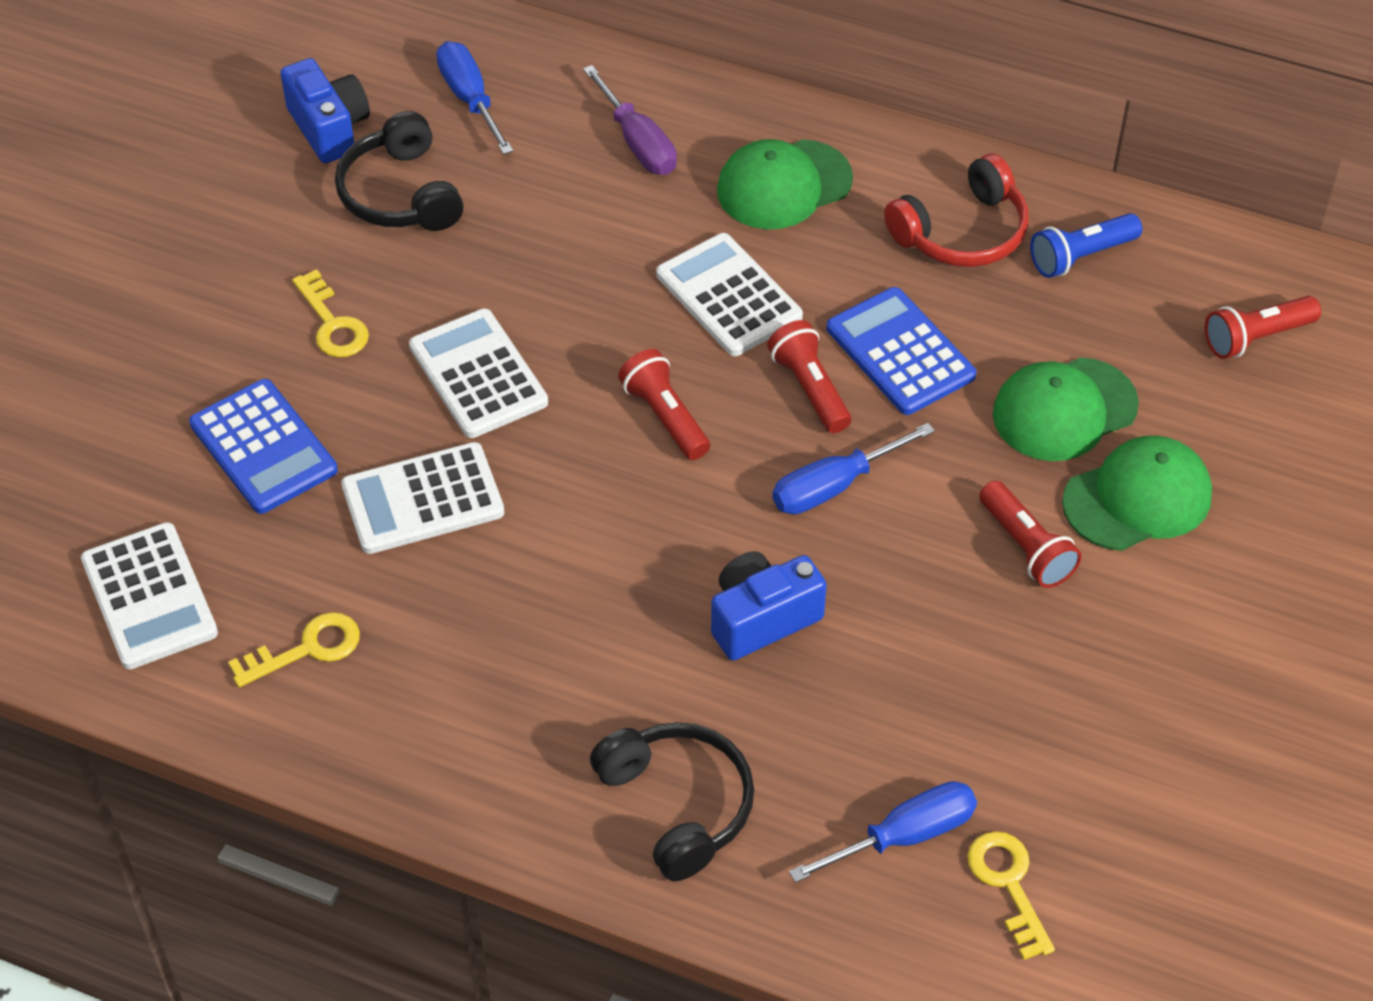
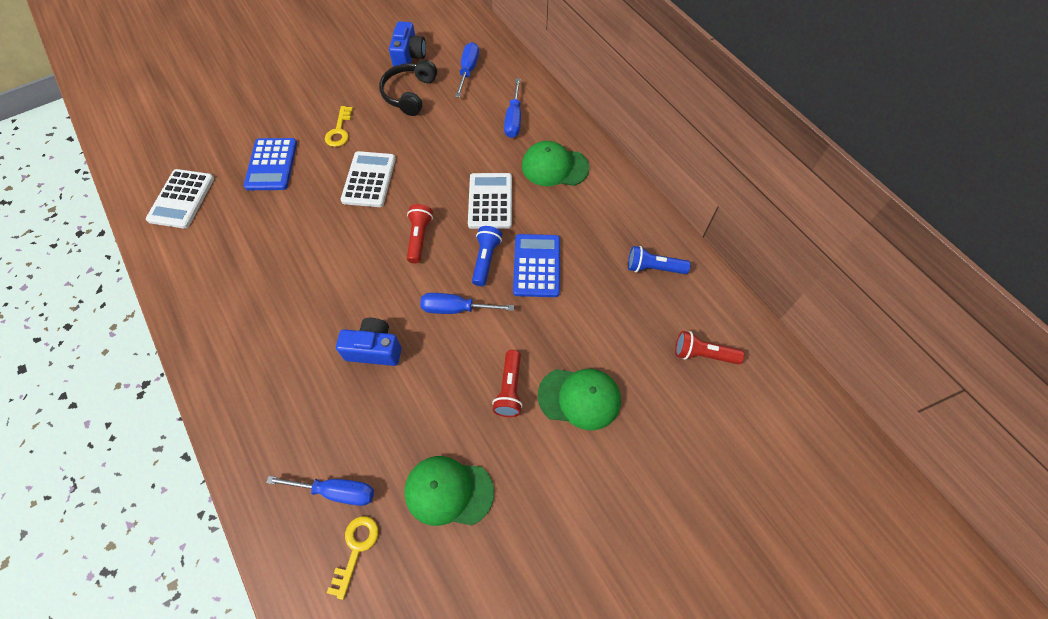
camera: 35 degrees right, 10 degrees up
yellow key [228,612,360,687] -> none
white calculator [341,442,505,554] -> none
purple screwdriver [583,65,677,175] -> blue screwdriver [504,78,521,138]
black headphones [590,722,754,882] -> none
red flashlight [767,320,851,433] -> blue flashlight [472,226,502,286]
red headphones [884,154,1029,267] -> none
green cap [993,357,1139,461] -> green cap moved to [404,456,494,526]

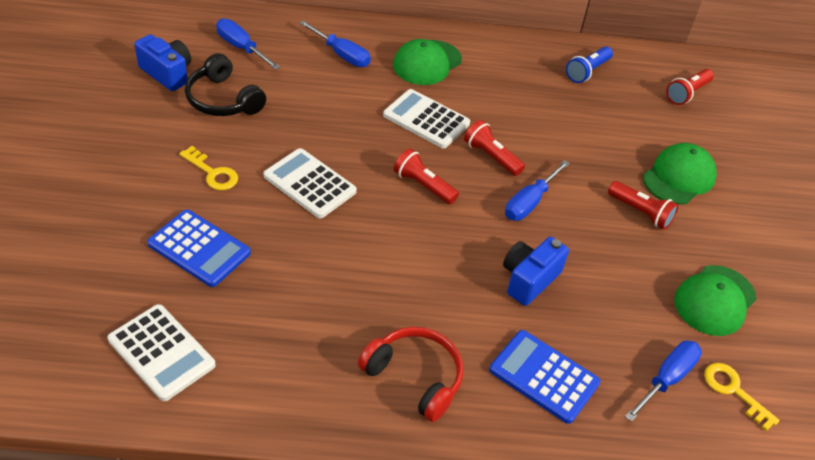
camera: 60 degrees left, 15 degrees down
blue flashlight [472,226,502,286] -> red flashlight [464,120,525,176]
blue calculator [513,234,560,297] -> blue calculator moved to [489,330,600,424]
none -> red headphones [358,327,463,422]

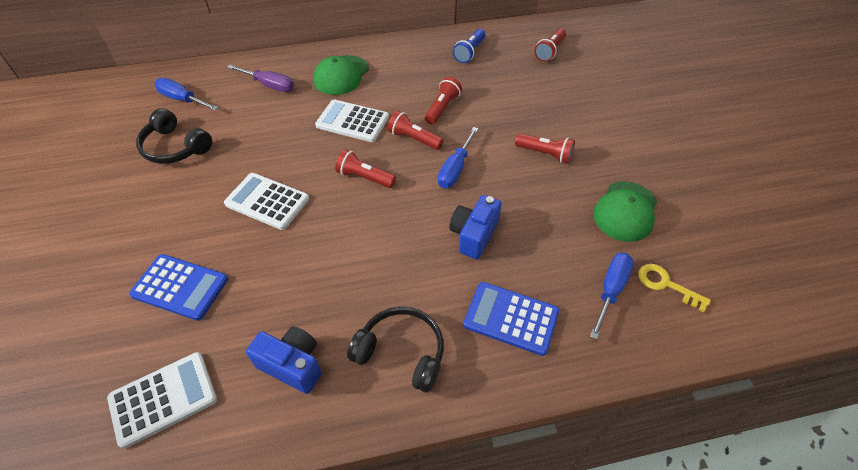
camera: 10 degrees left, 5 degrees up
white calculator [108,304,216,401] -> white calculator turned 60 degrees counterclockwise [107,352,217,449]
blue camera [134,34,191,91] -> blue camera moved to [246,326,322,394]
yellow key [179,146,238,190] -> none
blue screwdriver [299,20,371,67] -> purple screwdriver [227,65,294,92]
red headphones [358,327,463,422] -> black headphones [347,307,444,393]
green cap [643,143,717,205] -> none
none -> red flashlight [425,77,462,125]

